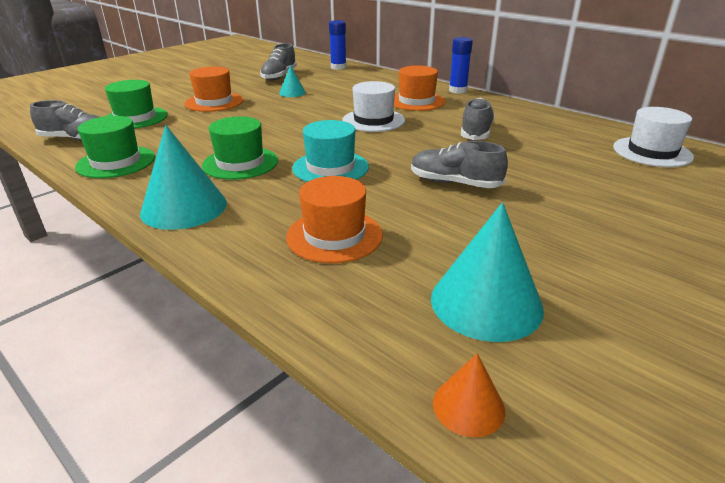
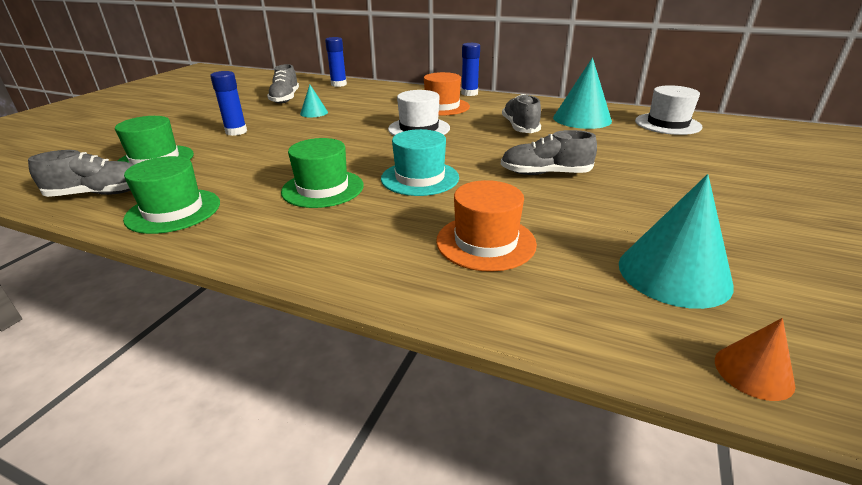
camera: 20 degrees left, 0 degrees up
turquoise cone [140,125,227,230] -> turquoise cone moved to [553,58,612,129]
orange hat [185,66,243,112] -> blue glue stick [210,71,247,136]

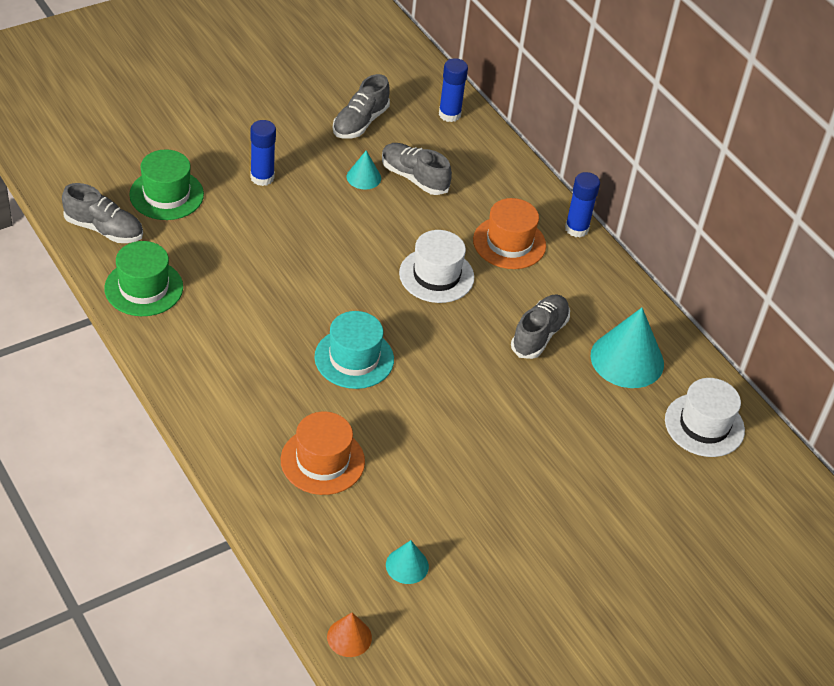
camera: 30 degrees right, 15 degrees up
green hat [281,138,364,208] -> none
grey shoe [501,130,597,175] -> grey shoe moved to [382,143,452,195]
turquoise cone [619,174,734,309] -> turquoise cone [386,540,429,584], size x0.51

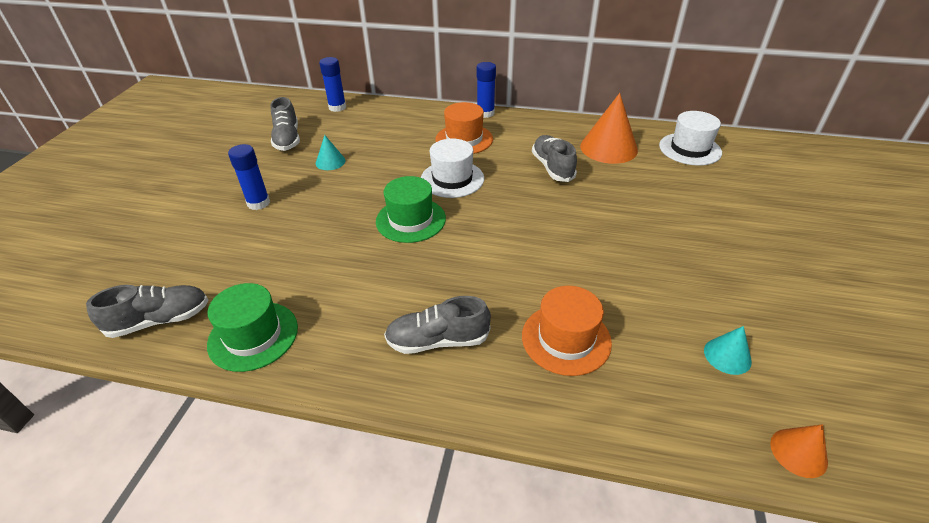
camera: 40 degrees left, 5 degrees down
green hat [129,149,204,220] -> green hat moved to [376,176,446,243]
turquoise hat [314,311,394,389] -> none
grey shoe [382,143,452,195] -> grey shoe moved to [384,296,491,354]
turquoise cone [591,308,664,388] -> orange cone [580,93,638,164]

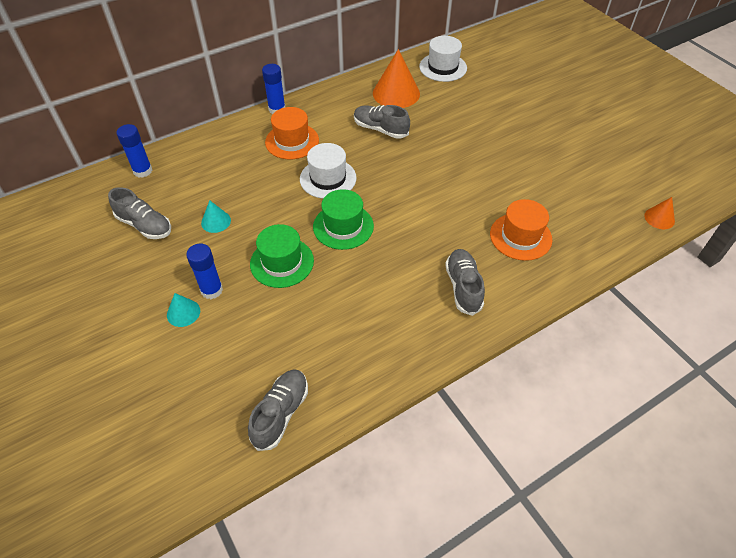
camera: 45 degrees left, 10 degrees up
green hat [207,283,298,372] -> green hat moved to [250,224,314,288]
grey shoe [384,296,491,354] -> grey shoe turned 135 degrees clockwise [445,249,485,316]
turquoise cone [704,326,752,375] -> turquoise cone moved to [167,293,200,327]

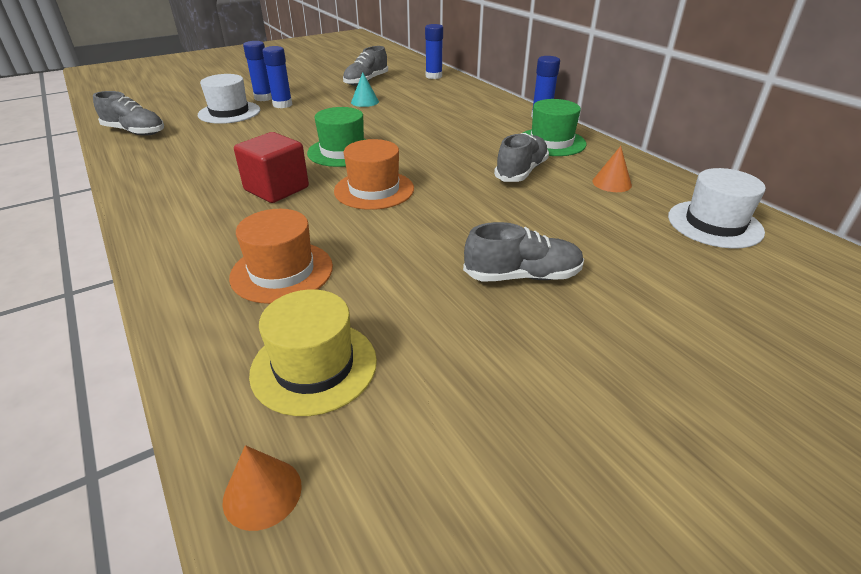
camera: 90 degrees right, 15 degrees down
turquoise cone [167,293,200,327] -> blue glue stick [243,41,272,101]
green hat [250,224,314,288] -> green hat moved to [523,99,586,156]
orange hat [265,107,319,159] -> orange hat moved to [334,139,414,210]
white hat [300,143,357,199] -> white hat moved to [198,74,260,124]
orange cone [373,49,420,108] -> orange cone [592,146,632,192], size x0.51
grey shoe [445,249,485,316] -> grey shoe moved to [463,222,584,282]
none -> red cube [234,132,309,203]
none -> yellow hat [249,289,377,416]

